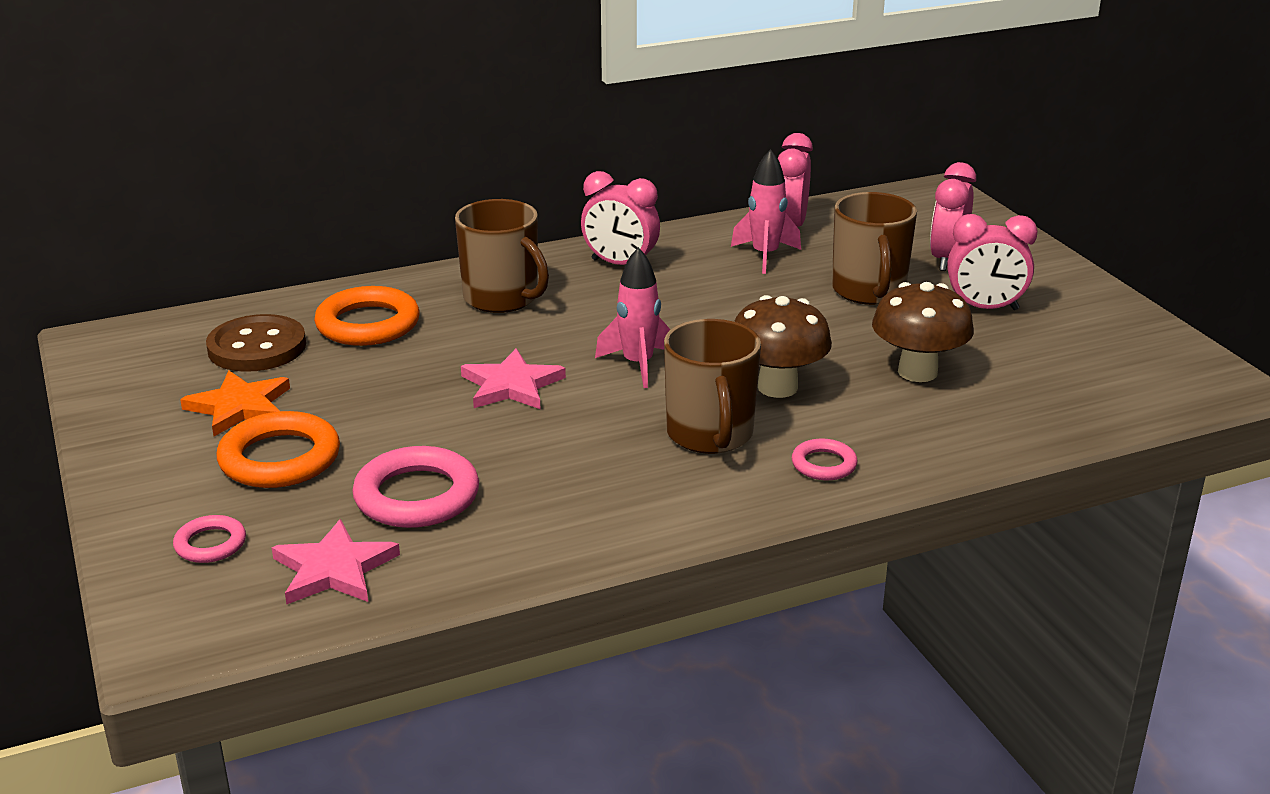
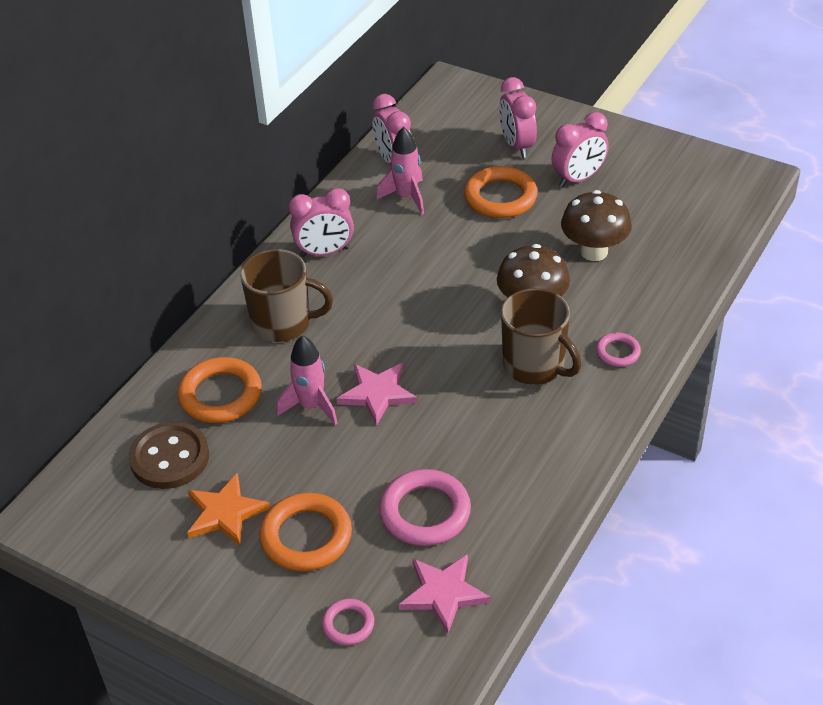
camera: 35 degrees left, 15 degrees up
pink rocket [595,247,671,388] -> pink rocket moved to [277,335,338,425]
brown mug [832,192,917,305] -> orange ring [464,166,538,218]

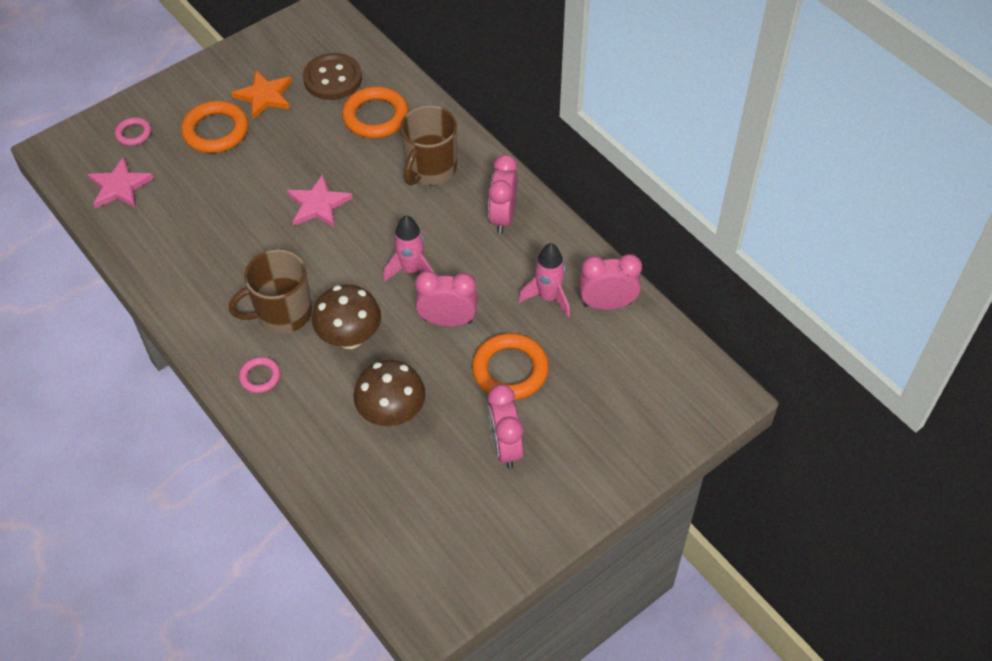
camera: 110 degrees right, 10 degrees up
pink rocket [277,335,338,425] -> pink rocket moved to [383,215,434,282]
pink ring [379,469,471,546] -> none
pink clock [499,77,537,158] -> pink clock moved to [415,271,478,326]

